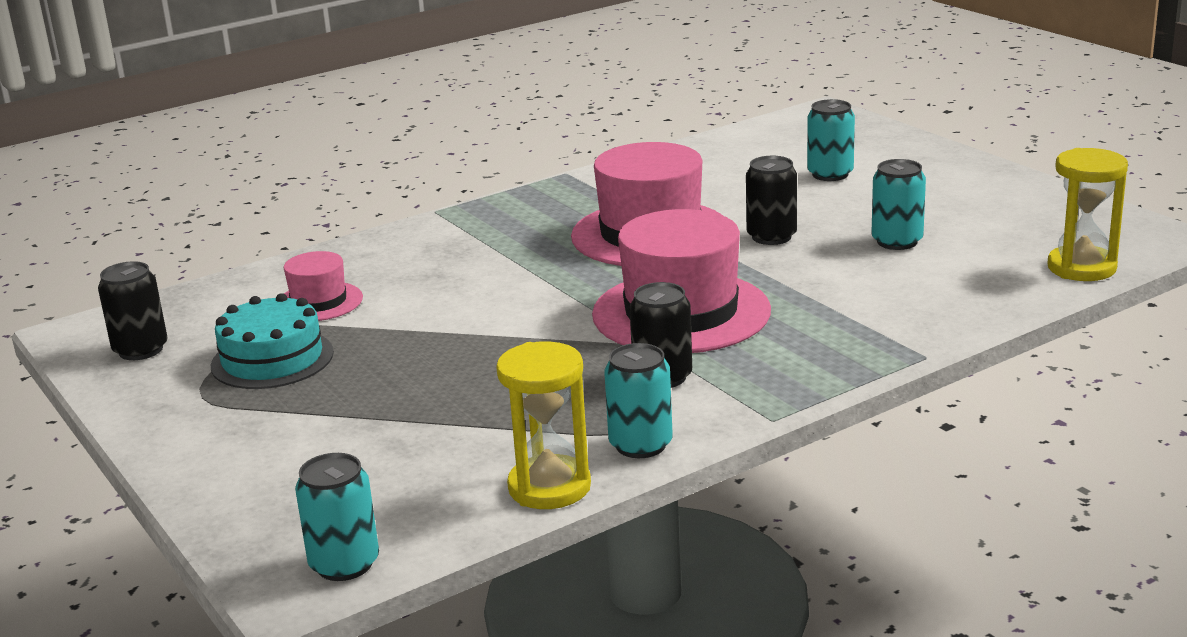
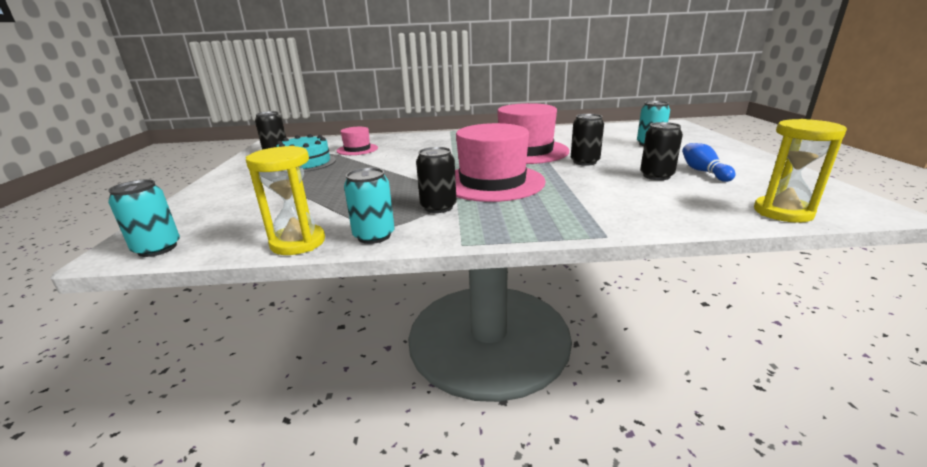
camera: 30 degrees right, 0 degrees up
turquoise can [871,159,926,250] -> black can [640,122,683,180]
none -> blue bowling pin [682,143,735,182]

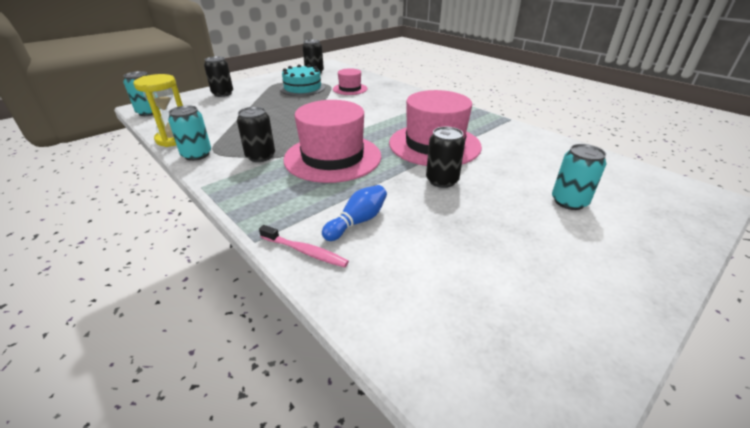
camera: 50 degrees right, 10 degrees up
black can [640,122,683,180] -> black can moved to [204,56,233,97]
blue bowling pin [682,143,735,182] -> blue bowling pin moved to [322,185,387,241]
yellow hourglass [754,119,847,223] -> none
none -> pink toothbrush [259,225,349,267]

